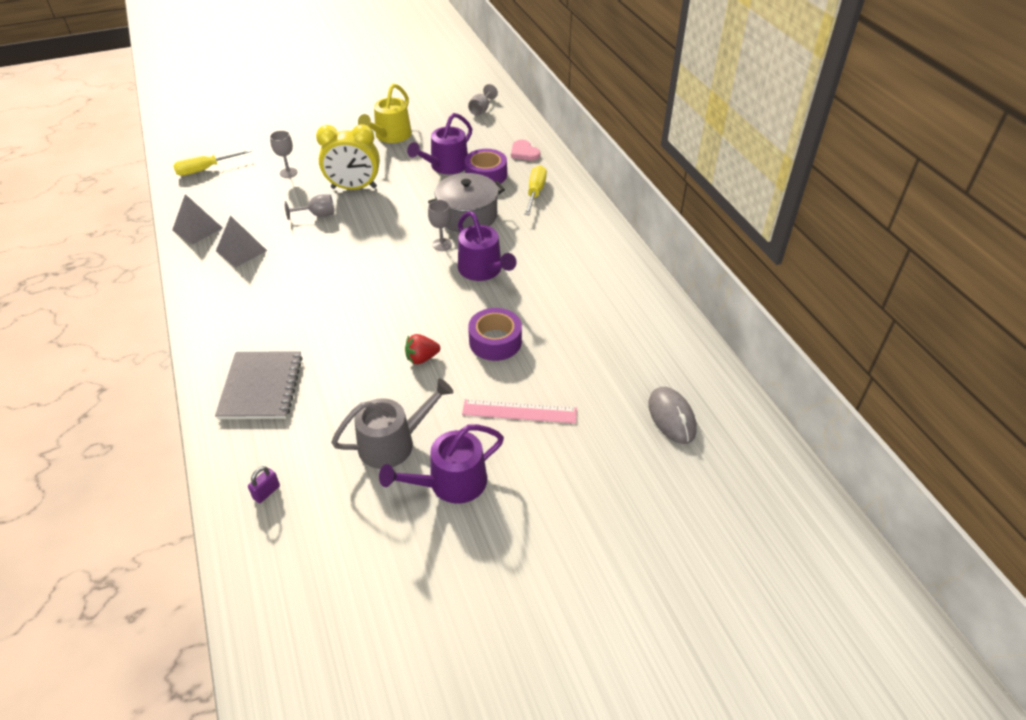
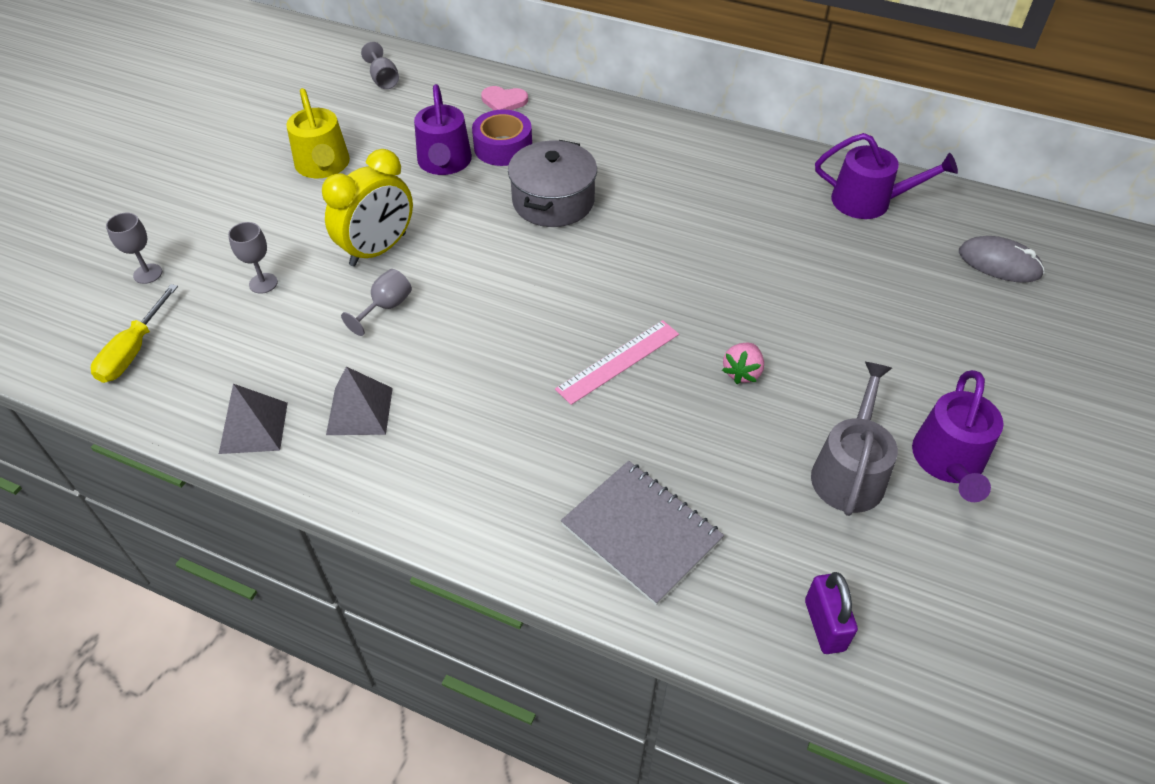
camera: 45 degrees left, 5 degrees up
purple padlock [248,466,280,503] -> purple padlock [805,572,858,654], size x1.57
red strawberry [405,334,440,364] -> pink strawberry [722,343,764,384]
grey goblet [428,200,452,251] -> grey goblet moved to [106,213,162,284]
purple watering can [458,211,517,281] -> purple watering can moved to [815,133,958,219]
pink ruler [462,399,577,424] -> pink ruler moved to [555,320,679,405]
purple tape [468,308,522,361] -> none
yellow screwdriver [524,165,547,215] -> none

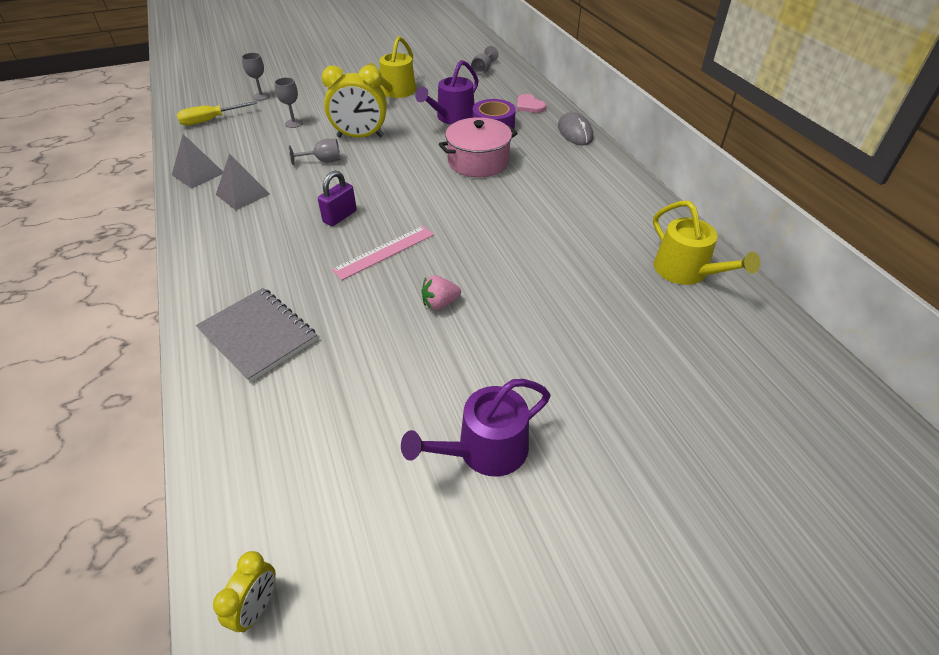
camera: 45 degrees right, 5 degrees down
grey pot [508,140,597,227] -> pink pot [439,117,518,177]
pink ruler [555,320,679,405] -> pink ruler turned 45 degrees counterclockwise [332,226,434,280]
grey notebook [561,461,724,605] -> grey notebook turned 45 degrees counterclockwise [196,288,317,382]
purple padlock [805,572,858,654] -> purple padlock moved to [318,171,357,226]
grey watering can [811,362,898,516] -> none
purple watering can [815,133,958,219] -> yellow watering can [653,201,760,285]
grey mouse [959,236,1045,283] -> grey mouse moved to [558,112,593,145]
none -> yellow clock [213,551,276,632]

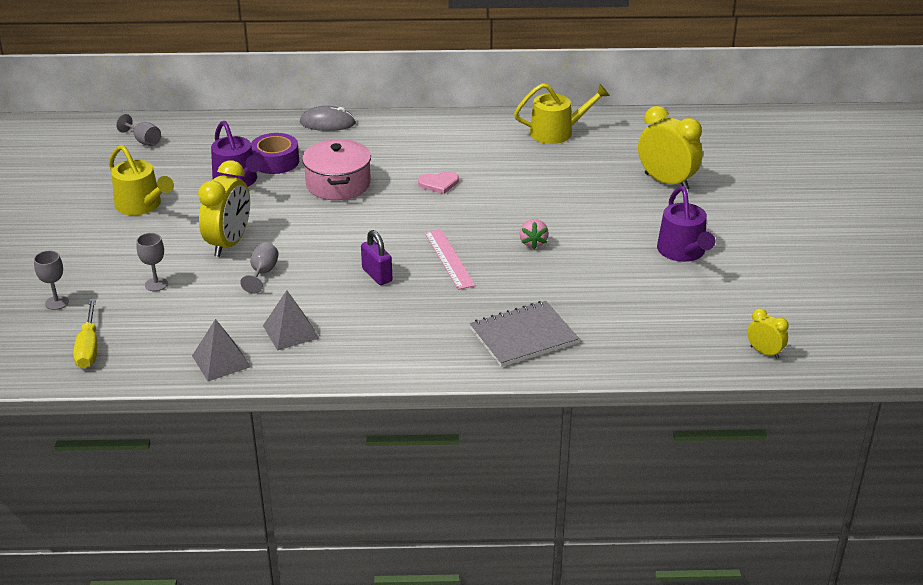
camera: 70 degrees left, 10 degrees down
pink heart [517,94,546,113] -> pink heart moved to [418,171,459,194]
none -> yellow clock [638,106,703,190]

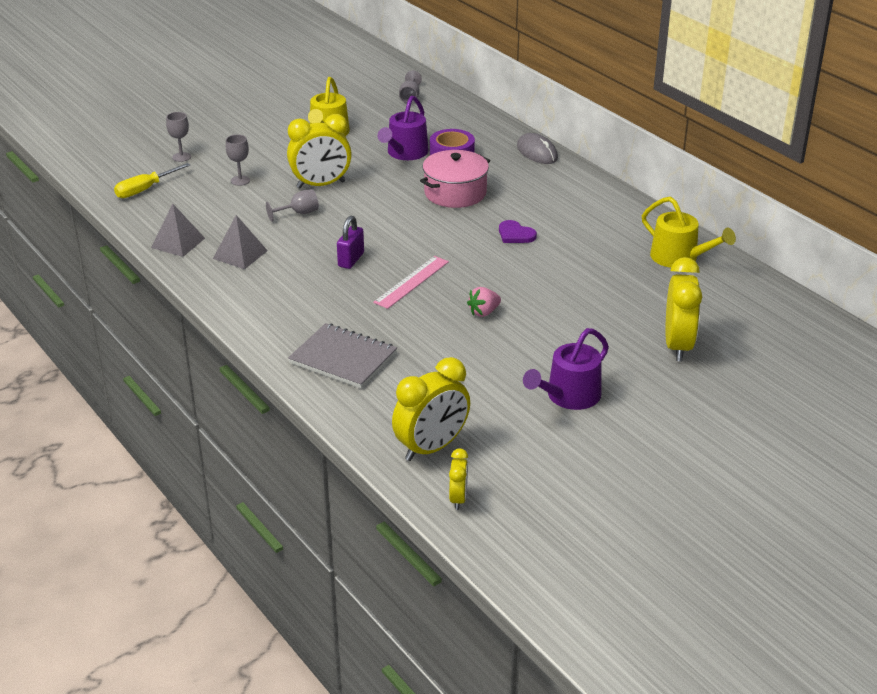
camera: 55 degrees right, 0 degrees up
pink heart [418,171,459,194] -> purple heart [499,220,537,243]
none -> yellow clock [392,357,470,461]

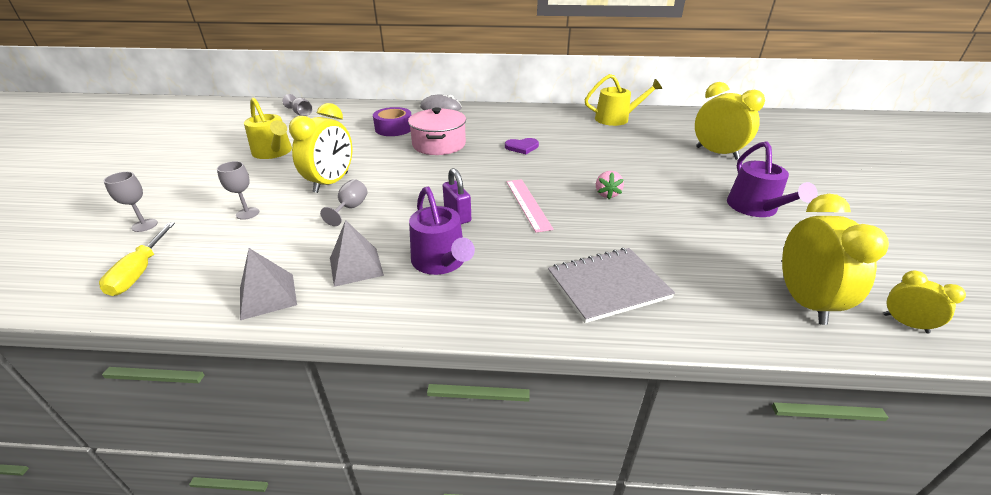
camera: 50 degrees left, 0 degrees up
purple watering can [377,96,429,160] -> purple watering can moved to [409,187,475,275]

